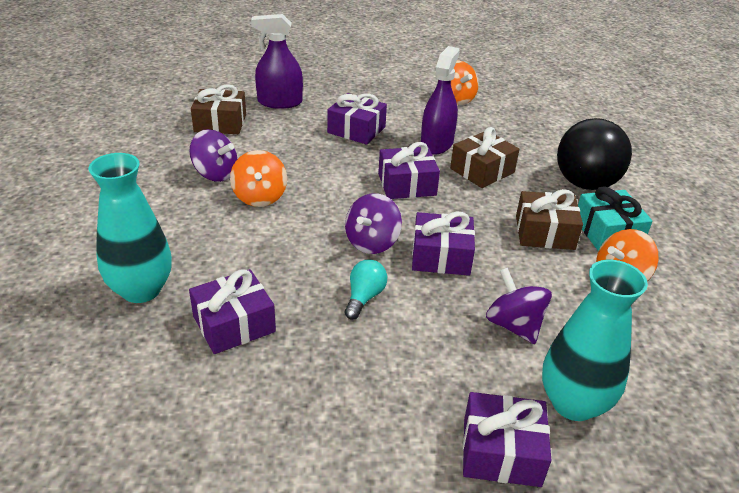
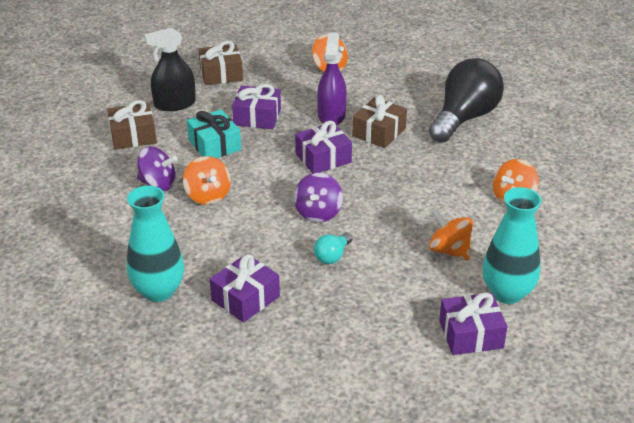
camera: 15 degrees left, 0 degrees up
purple spray bottle [251,14,303,109] -> black spray bottle [145,27,196,111]
turquoise light bulb [345,260,387,320] -> turquoise light bulb turned 150 degrees counterclockwise [314,233,353,264]
purple gift [412,211,475,276] -> none
purple spinning top [486,268,552,344] -> orange spinning top [429,209,473,260]
brown gift [516,189,583,250] -> brown gift moved to [199,41,243,85]
black light bulb [557,118,632,190] -> black light bulb turned 150 degrees counterclockwise [429,58,504,143]
turquoise gift [578,186,653,251] -> turquoise gift moved to [187,109,241,158]

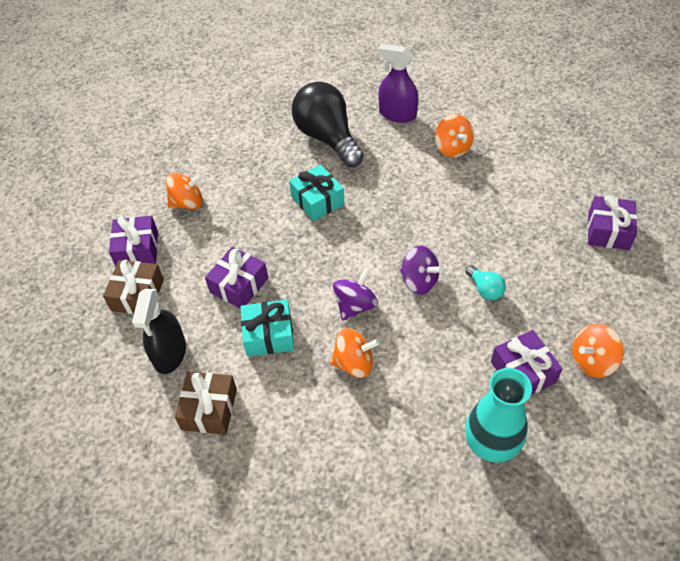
camera: 65 degrees left, 15 degrees up
purple spinning top [137,146,178,191] -> purple spinning top moved to [333,268,378,321]
purple gift [295,121,352,173] -> purple gift moved to [109,216,158,266]
purple spray bottle [317,32,347,126] -> purple spray bottle moved to [378,44,418,123]
brown gift [352,95,407,148] -> turquoise gift [289,164,344,221]
orange spinning top [429,209,473,260] -> orange spinning top moved to [572,324,624,378]
turquoise vase [483,187,542,304] -> none

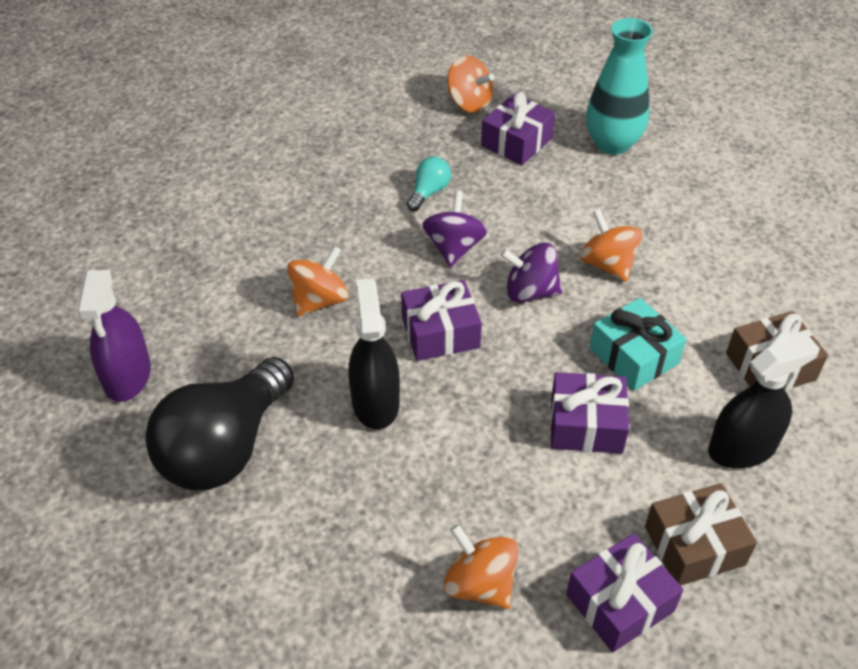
camera: 120 degrees left, 5 degrees down
turquoise gift [289,164,344,221] -> black spray bottle [349,278,400,430]
orange spinning top [435,114,474,158] -> orange spinning top moved to [287,246,349,317]
purple gift [588,195,637,250] -> purple gift moved to [401,280,482,361]

